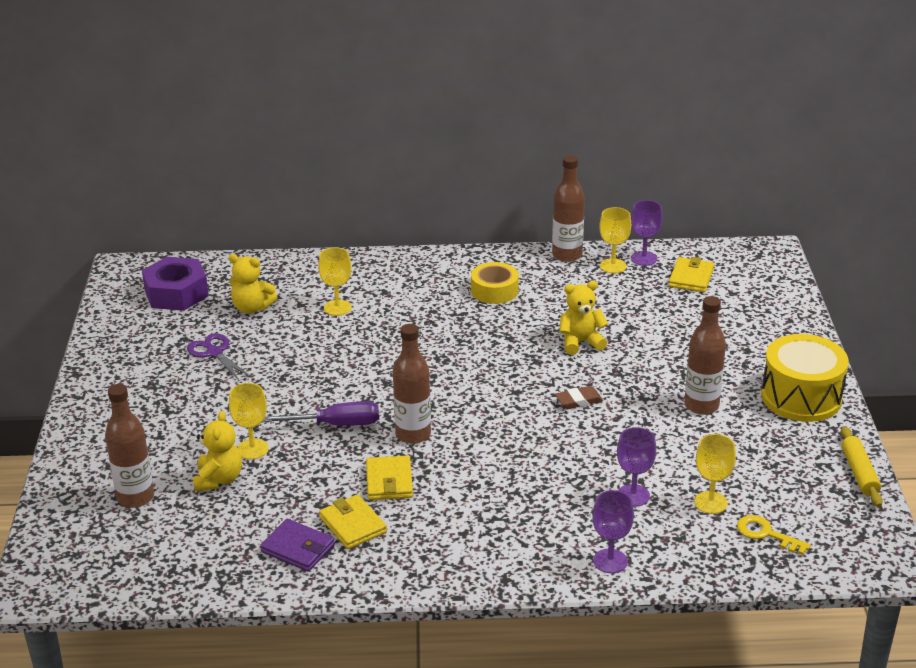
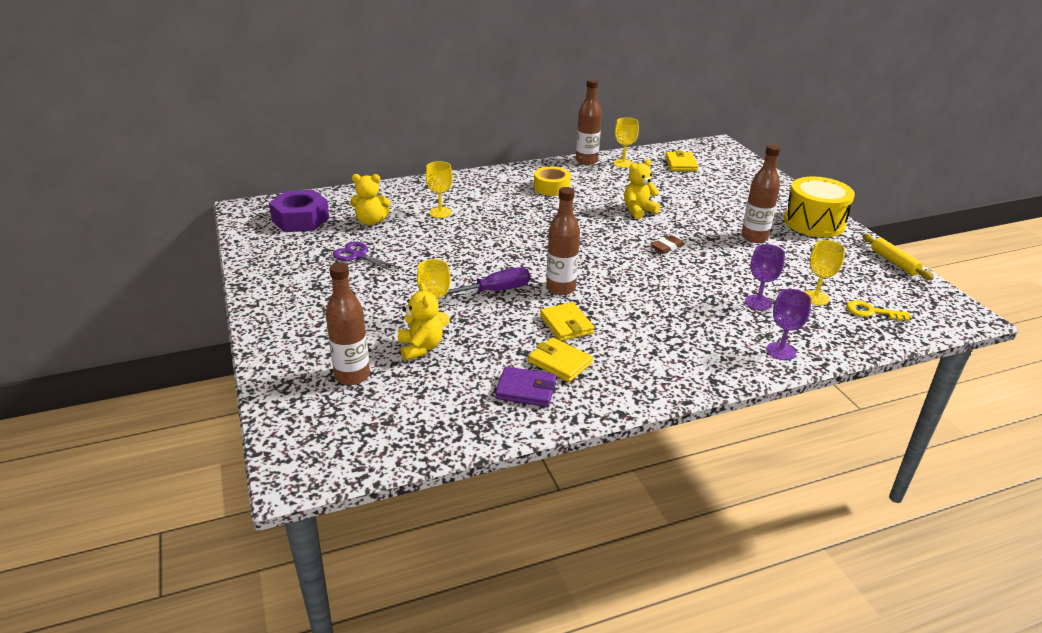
camera: 20 degrees left, 0 degrees up
purple goblet [631,200,663,266] -> none

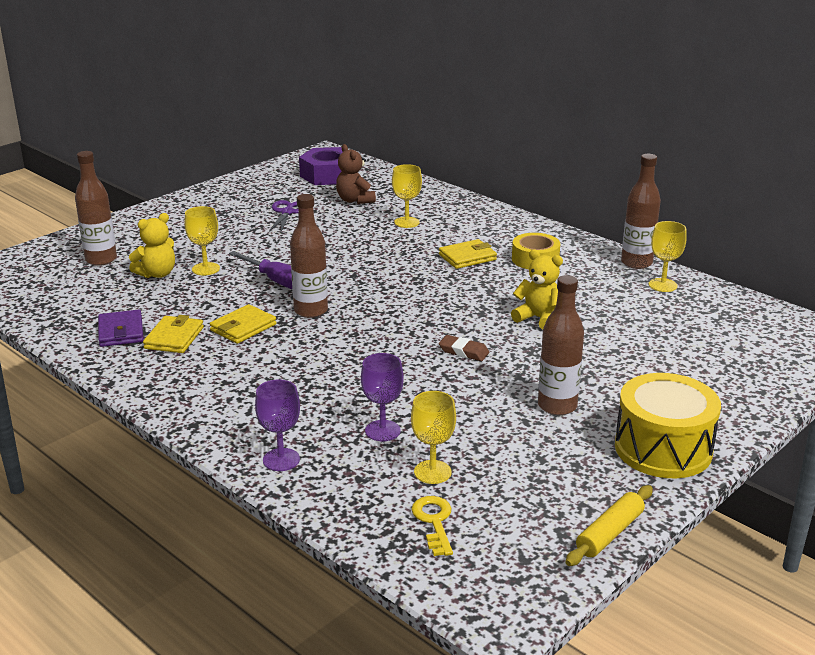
camera: 65 degrees right, 5 degrees down
yellow teddy bear [350,174,391,225] -> brown teddy bear [336,144,376,204]
yellow wallet [665,151,698,171] -> yellow wallet moved to [439,239,497,269]

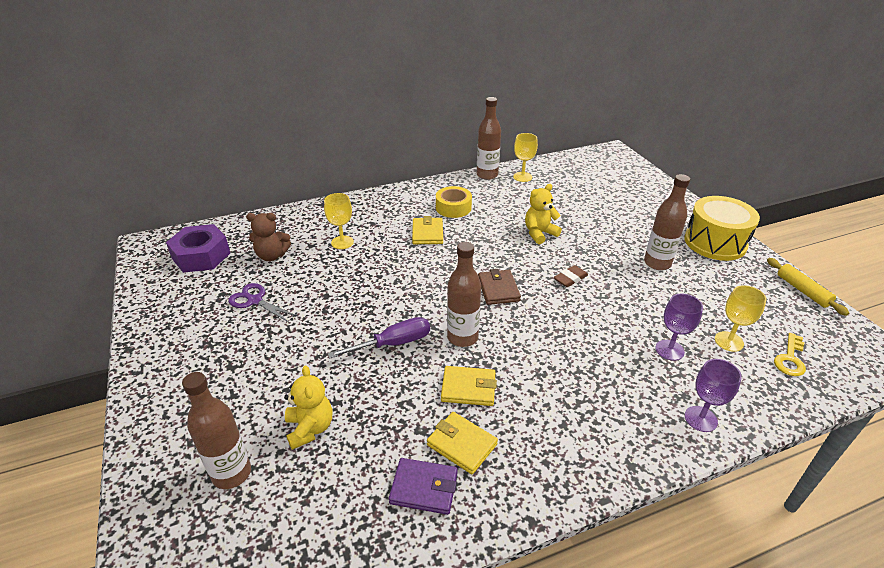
camera: 65 degrees left, 10 degrees up
yellow goblet [184,206,220,275] -> none
yellow wallet [210,304,276,344] -> yellow wallet turned 60 degrees counterclockwise [441,366,497,406]
yellow key [411,496,453,556] -> yellow key turned 75 degrees counterclockwise [774,333,806,376]
none -> brown wallet [478,269,521,305]

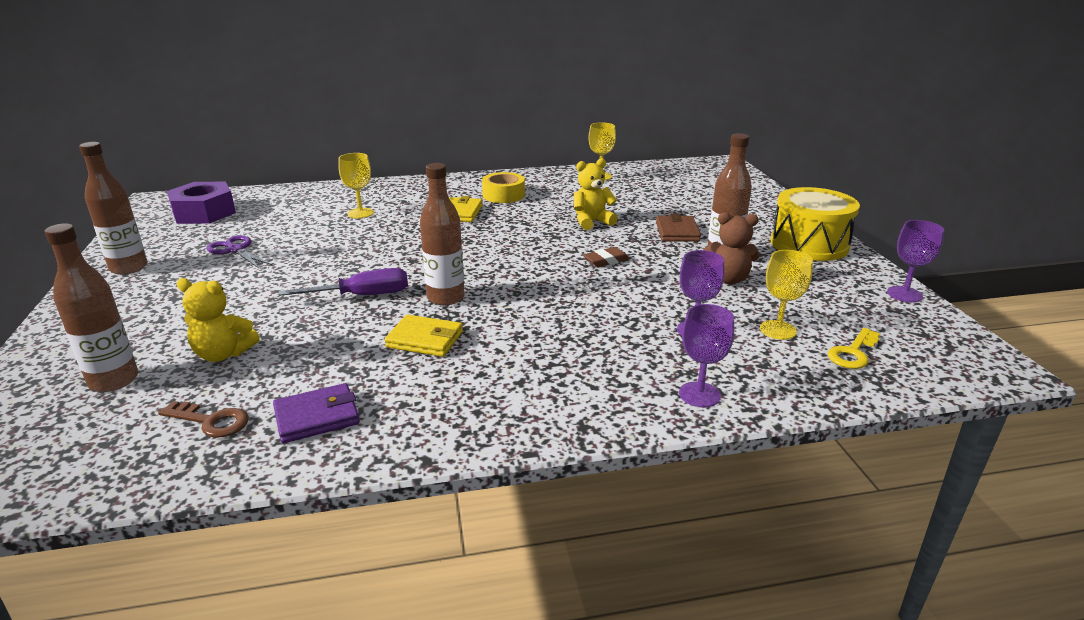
camera: 10 degrees right, 10 degrees down
brown teddy bear [246,213,291,261] -> brown teddy bear moved to [704,212,759,284]
yellow teddy bear [284,365,332,450] -> yellow teddy bear turned 105 degrees clockwise [176,278,260,362]
purple wallet [389,458,458,515] -> purple wallet turned 45 degrees counterclockwise [273,383,359,443]
yellow wallet [427,412,498,474] -> none
brown bottle [477,97,501,180] -> brown bottle moved to [79,142,148,275]
brown wallet [478,269,521,305] -> brown wallet moved to [656,214,701,242]
yellow rolling pin [767,258,849,316] -> purple goblet [887,220,944,302]
none -> brown key [158,401,249,438]

